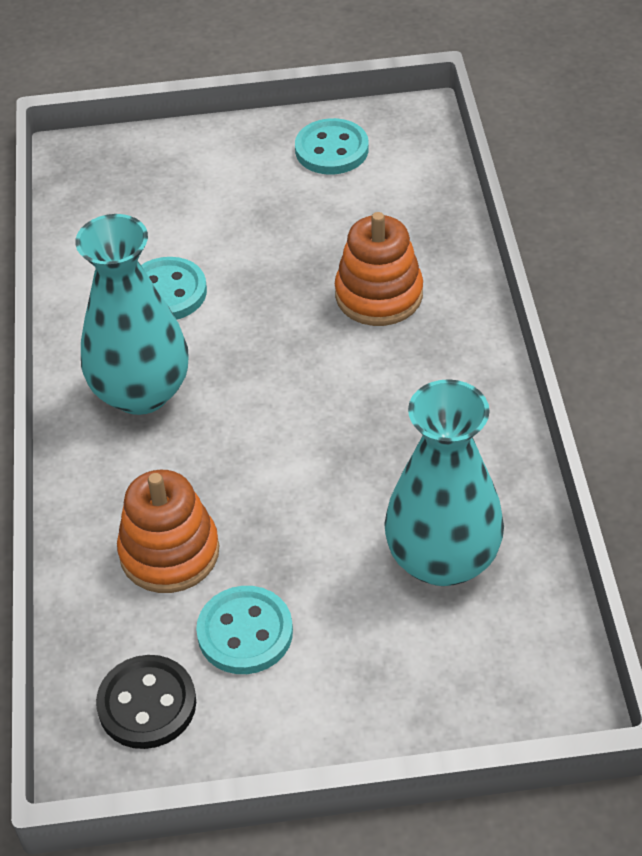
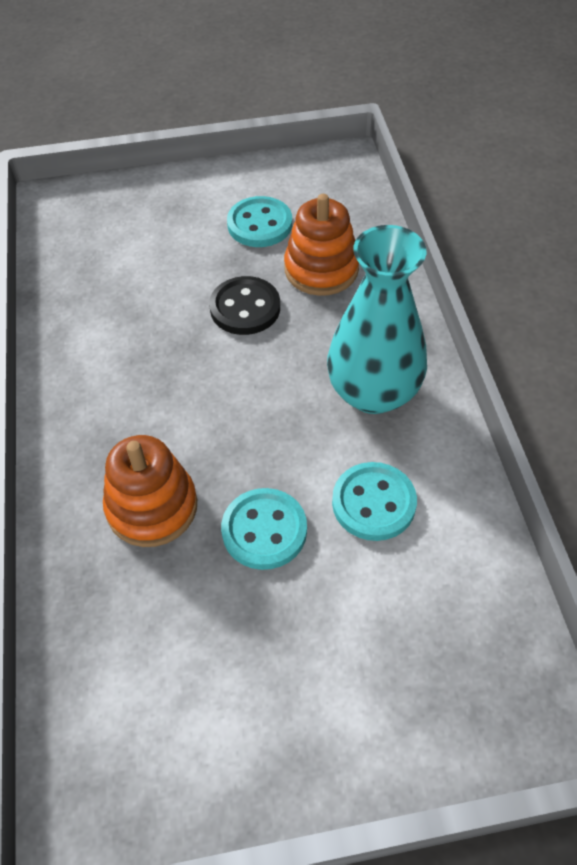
camera: 175 degrees right, 5 degrees up
black button [96,655,196,749] -> black button moved to [209,276,280,335]
turquoise button [295,118,369,175] -> turquoise button moved to [221,488,307,570]
turquoise vase [384,379,504,586] -> none

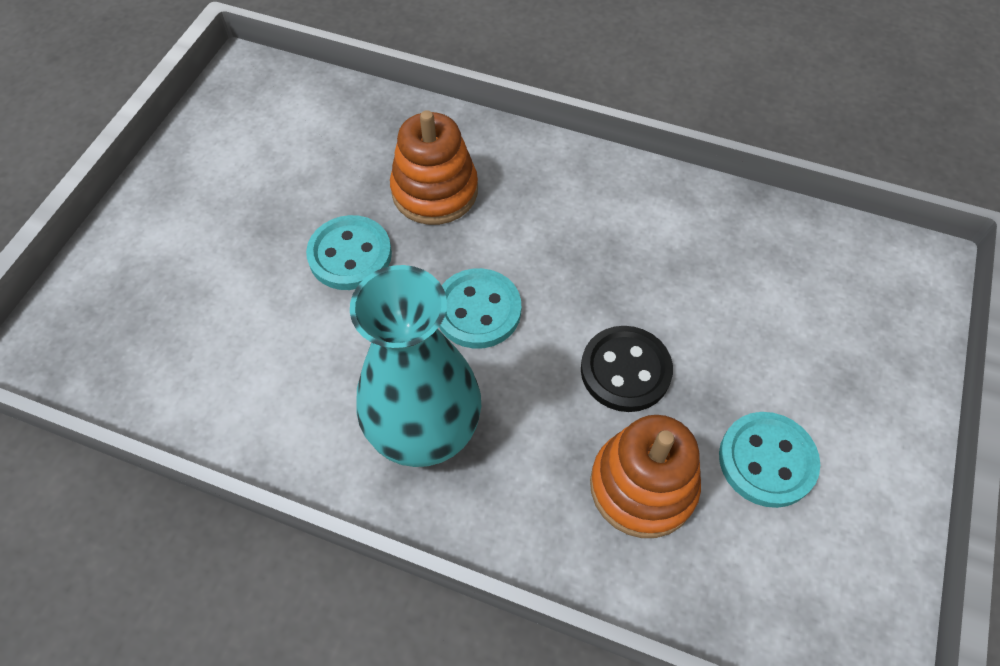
camera: 120 degrees right, 5 degrees up
turquoise button [332,462,417,541] -> turquoise button moved to [439,268,521,349]

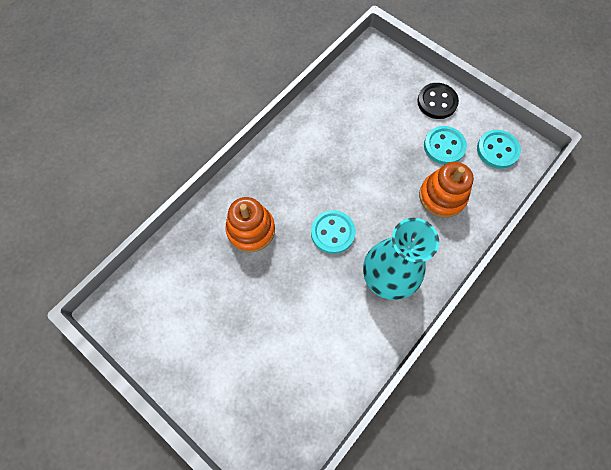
camera: 70 degrees left, 10 degrees up
turquoise button [306,215,392,290] -> turquoise button moved to [477,130,521,169]
black button [581,326,673,412] -> black button moved to [417,83,459,119]

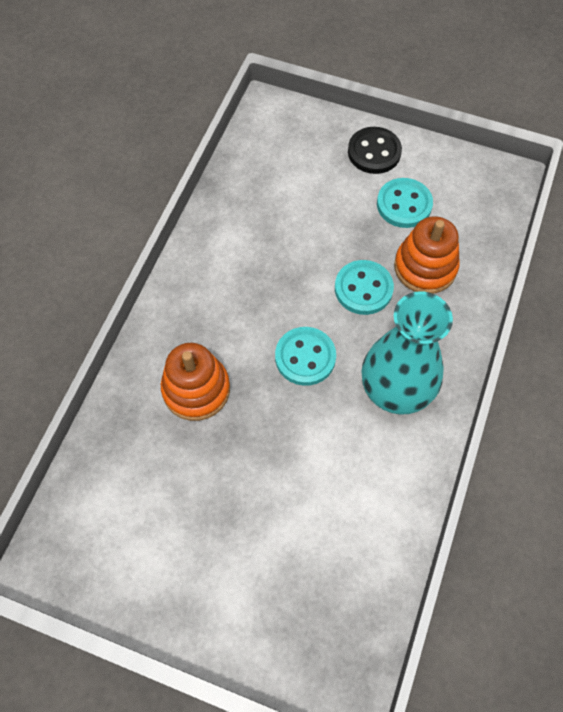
camera: 20 degrees left, 5 degrees down
turquoise button [477,130,521,169] -> turquoise button moved to [335,260,394,315]

